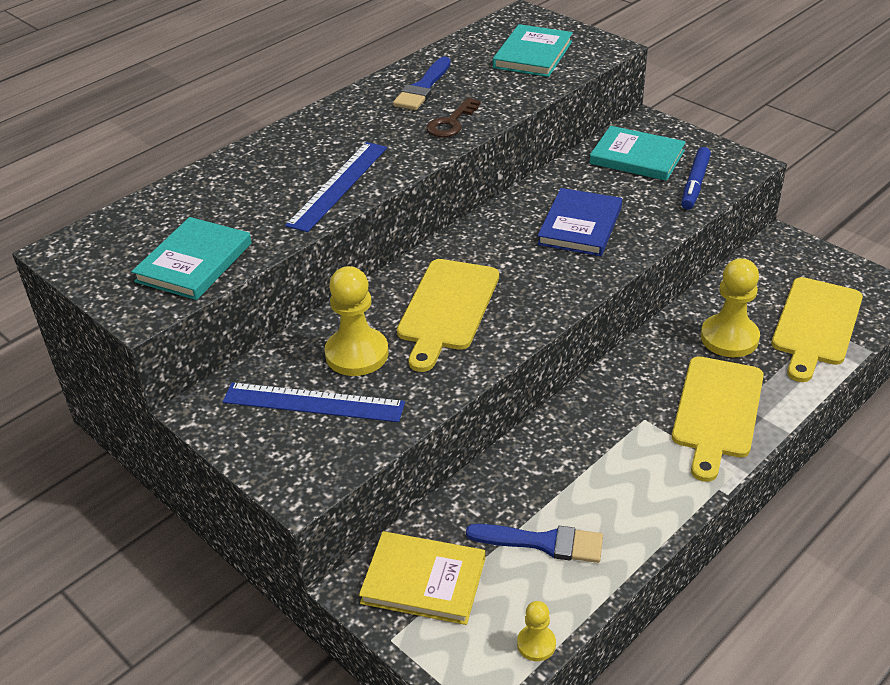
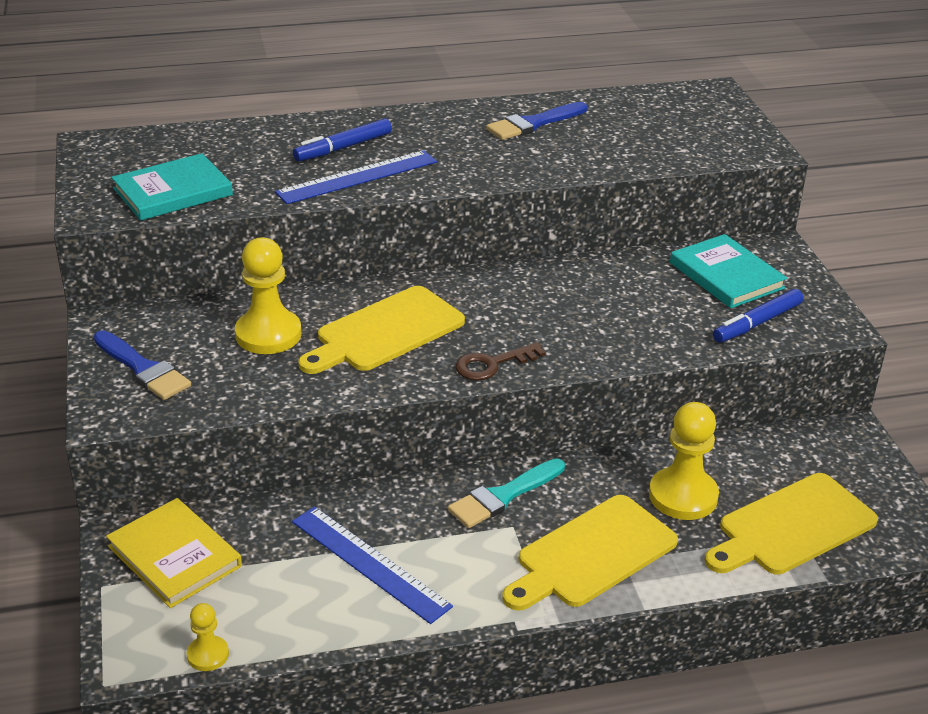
camera: 30 degrees right, 5 degrees down
blue ruler [223,382,405,422] -> blue ruler moved to [292,506,453,624]
brown key [426,97,481,137] -> brown key moved to [456,342,546,381]
blue brush [466,524,603,563] -> blue brush moved to [94,330,191,400]
turquoise book [493,24,573,77] -> none
blue book [537,188,622,256] -> none
none -> blue marker [293,118,392,161]
none -> turquoise brush [448,458,565,528]

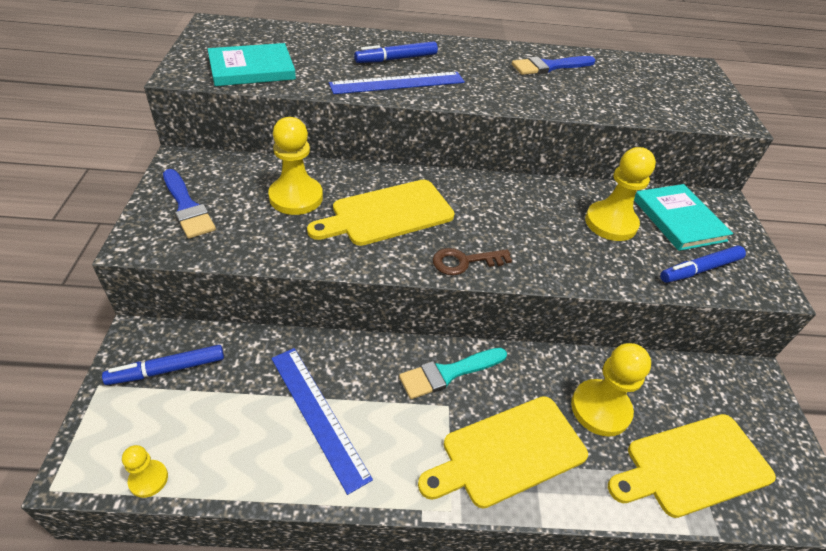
camera: 10 degrees right, 10 degrees up
yellow book [106,498,242,608] -> blue marker [102,345,224,385]
none -> yellow pawn [585,147,656,241]

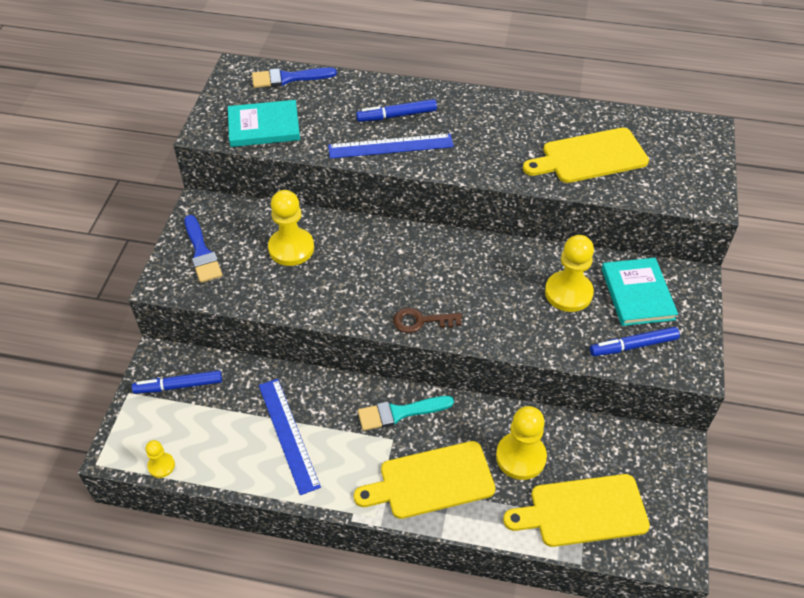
camera: 15 degrees right, 5 degrees up
yellow cutting board [307,180,454,246] -> yellow cutting board moved to [523,127,649,183]
blue brush [512,56,596,75] -> blue brush moved to [252,68,337,88]

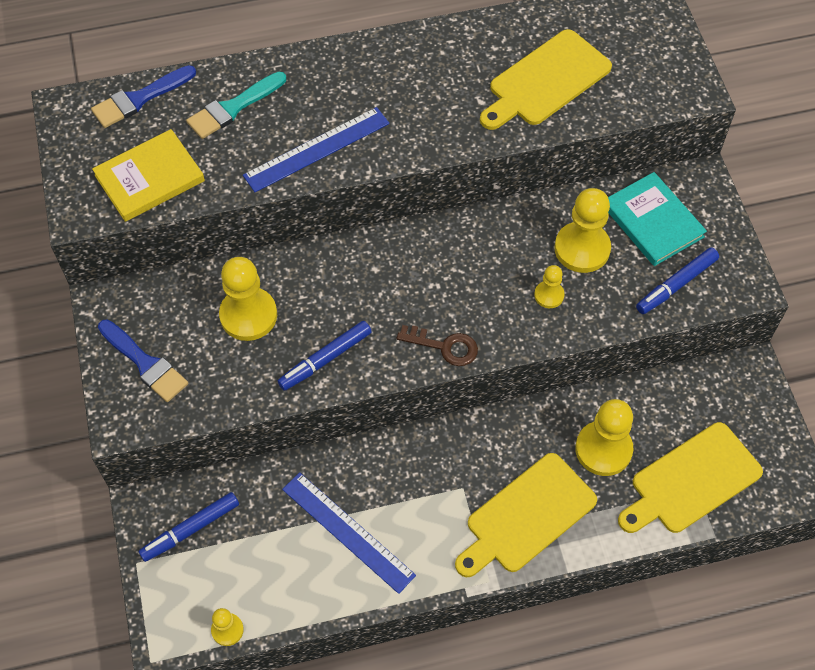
camera: 25 degrees left, 10 degrees up
turquoise book [228,100,300,147] -> yellow book [92,129,205,222]
blue marker [356,99,437,122] -> blue marker moved to [278,321,372,391]
turquoise brush [358,396,454,431] -> turquoise brush moved to [186,72,286,139]
brown key [393,308,462,333] -> brown key turned 135 degrees counterclockwise [397,325,478,366]
none -> yellow pawn [534,265,565,308]

